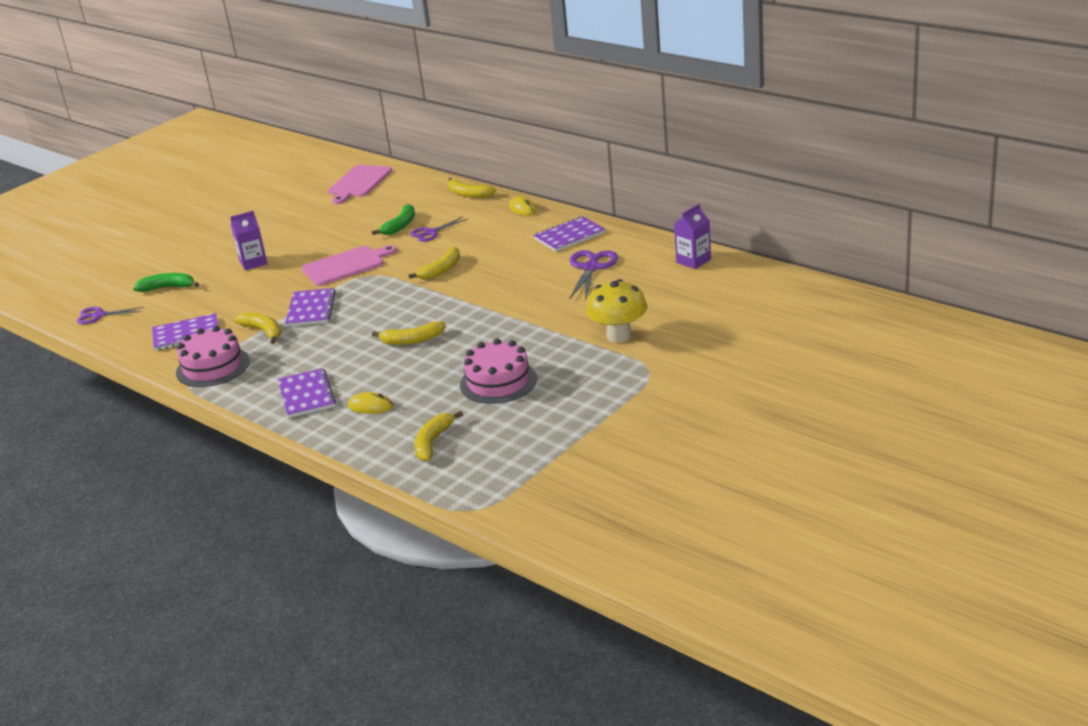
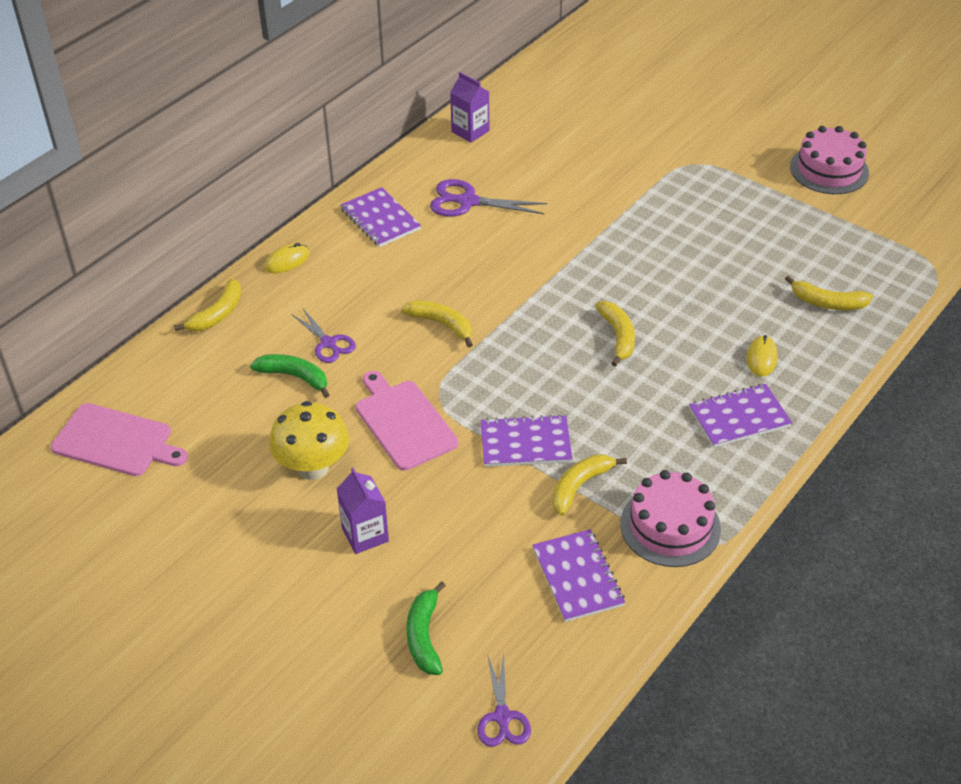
camera: 95 degrees left, 15 degrees up
pink cake [460,338,537,404] -> pink cake moved to [790,126,869,194]
yellow mushroom [586,279,648,343] -> yellow mushroom moved to [269,401,349,480]

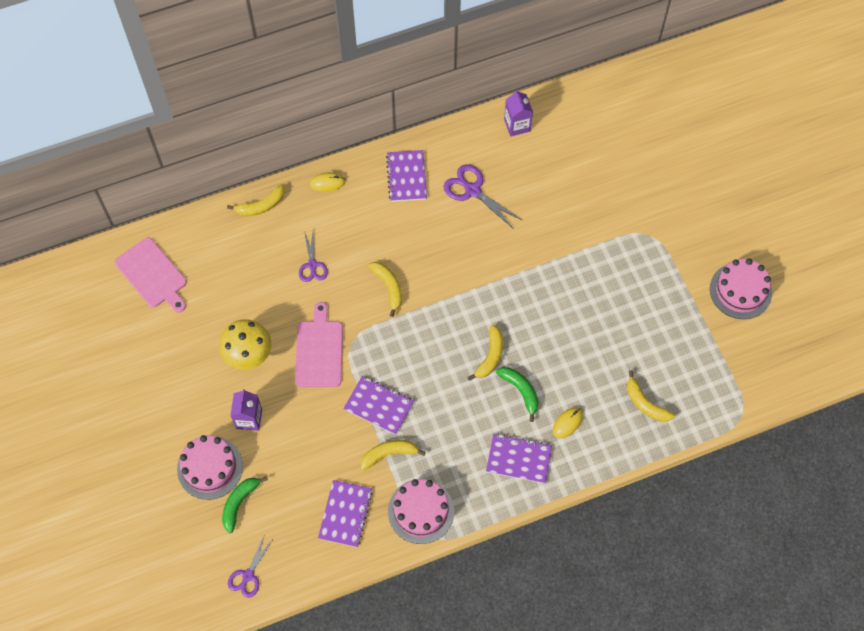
camera: 30 degrees right, 20 degrees up
green banana [250,354,329,398] -> green banana moved to [496,367,539,422]
none -> pink cake [177,435,243,500]

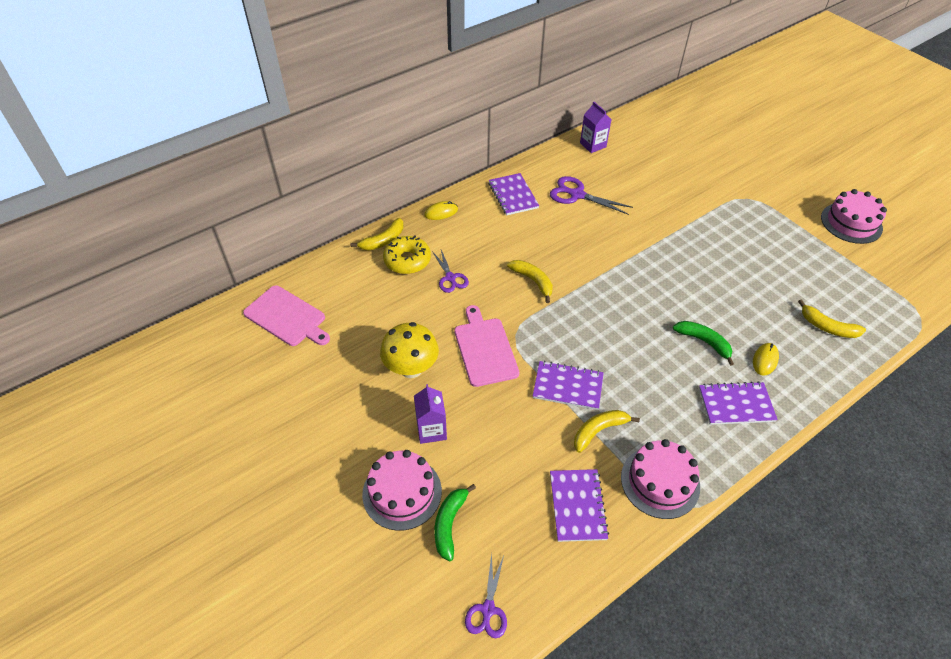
camera: 15 degrees left, 15 degrees down
yellow banana [468,325,503,381] -> none
none -> yellow donut [383,235,431,274]

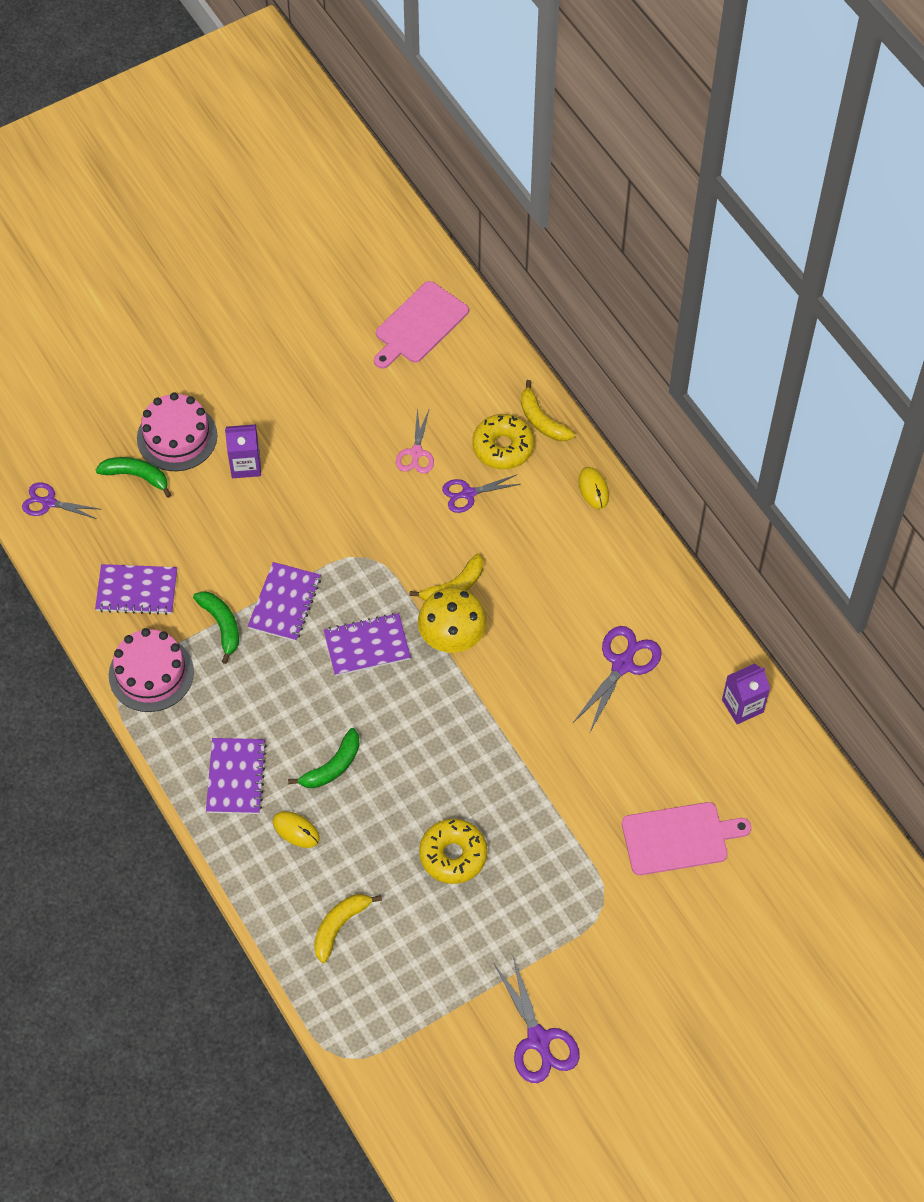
camera: 95 degrees right, 10 degrees up
yellow mushroom [380,322,439,378] -> yellow mushroom moved to [418,588,487,653]
pink cutting board [454,305,519,387] -> pink cutting board moved to [622,802,751,875]
purple notebook [489,173,539,215] -> purple notebook moved to [324,613,411,676]
yellow banana [574,410,640,453] -> green banana [193,591,239,664]
pink cake [821,189,887,244] -> purple scissors [494,956,580,1083]
none -> pink scissors [396,408,434,474]
none -> yellow donut [419,819,487,884]

